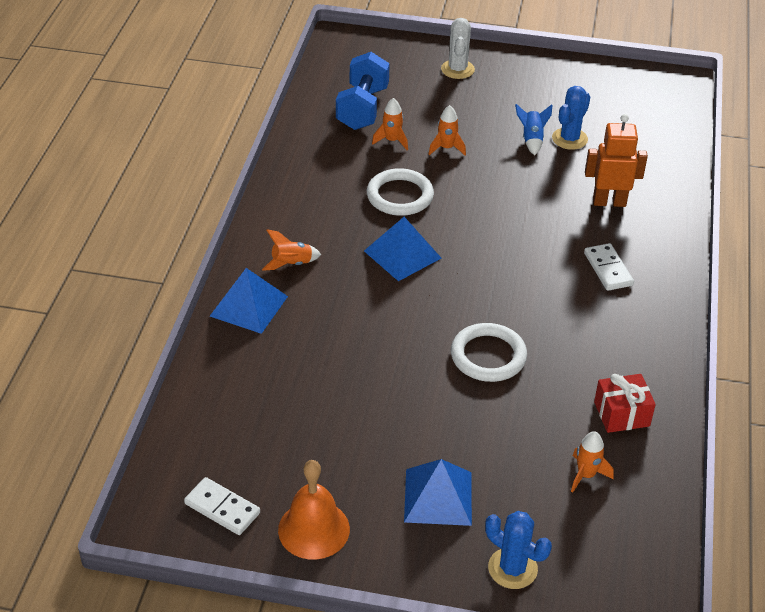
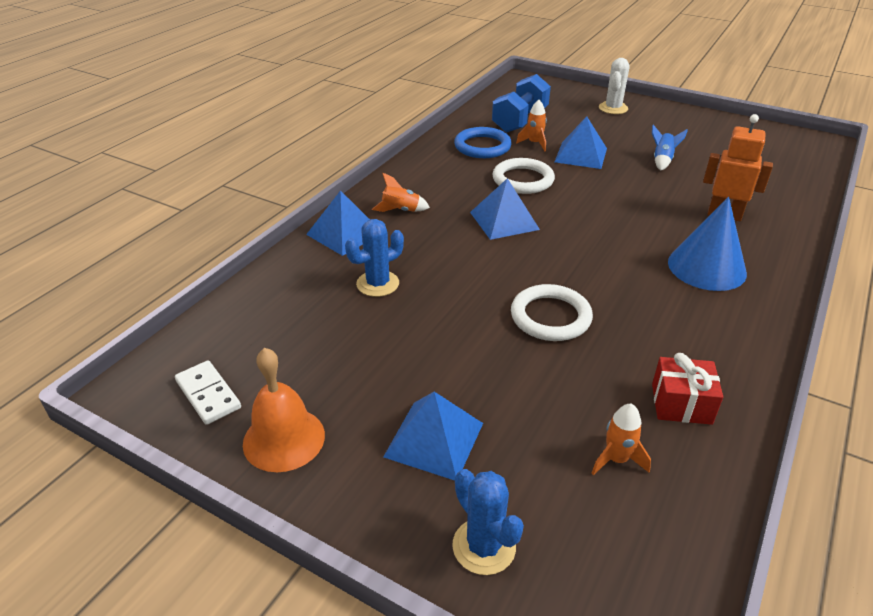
camera: 20 degrees right, 5 degrees down
orange rocket [429,105,466,155] -> blue pyramid [555,116,607,169]
blue cactus [552,86,590,150] -> blue cactus moved to [345,219,404,297]
white domino [584,243,634,291] -> blue cone [668,196,747,291]
none -> blue ring [454,127,512,158]

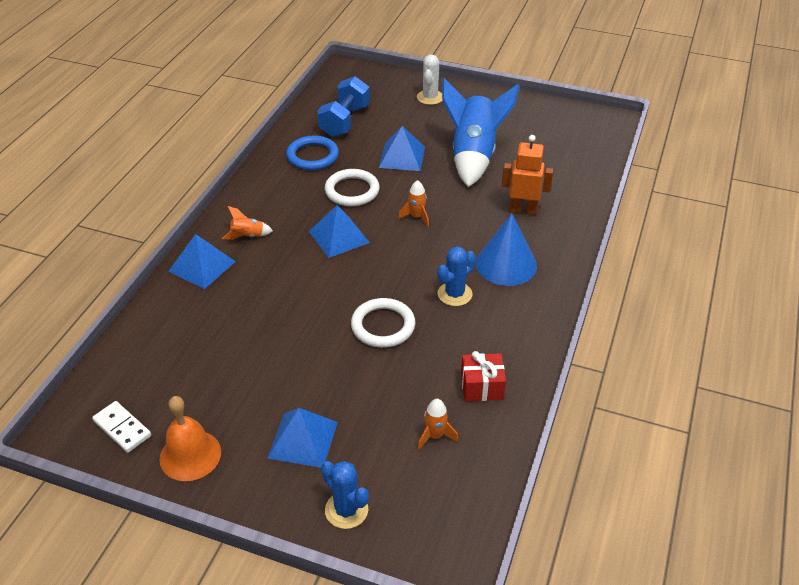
camera: 10 degrees left, 5 degrees up
blue cactus [345,219,404,297] -> blue cactus moved to [437,246,476,306]
orange rocket [516,100,547,151] -> orange rocket moved to [398,180,429,227]
blue rocket [652,125,688,170] -> blue rocket [442,78,520,187], size x2.49

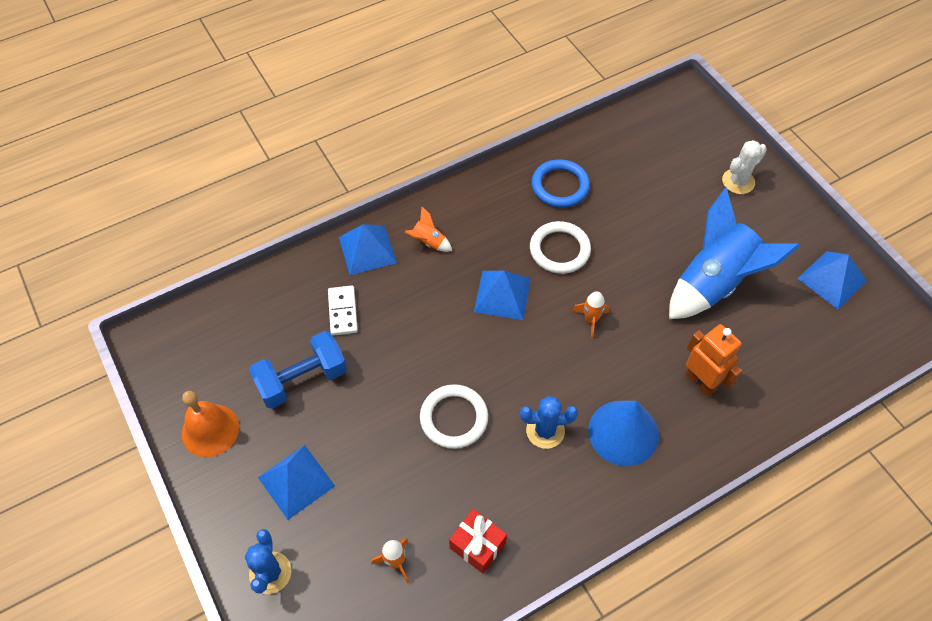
camera: 40 degrees right, 15 degrees up
white domino [92,401,151,453] -> white domino moved to [328,286,358,335]
blue dumbbell [317,76,370,137] -> blue dumbbell moved to [249,331,347,409]
blue pyramid [379,126,425,171] -> blue pyramid moved to [797,251,867,309]

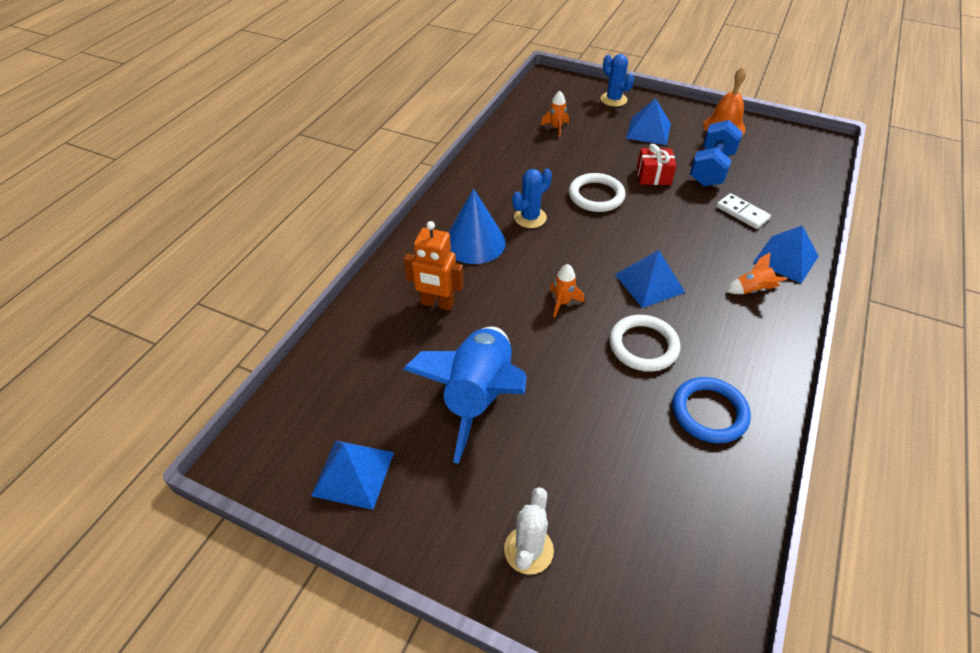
camera: 145 degrees right, 10 degrees down
red gift [449,509,507,573] -> red gift moved to [637,144,676,185]

